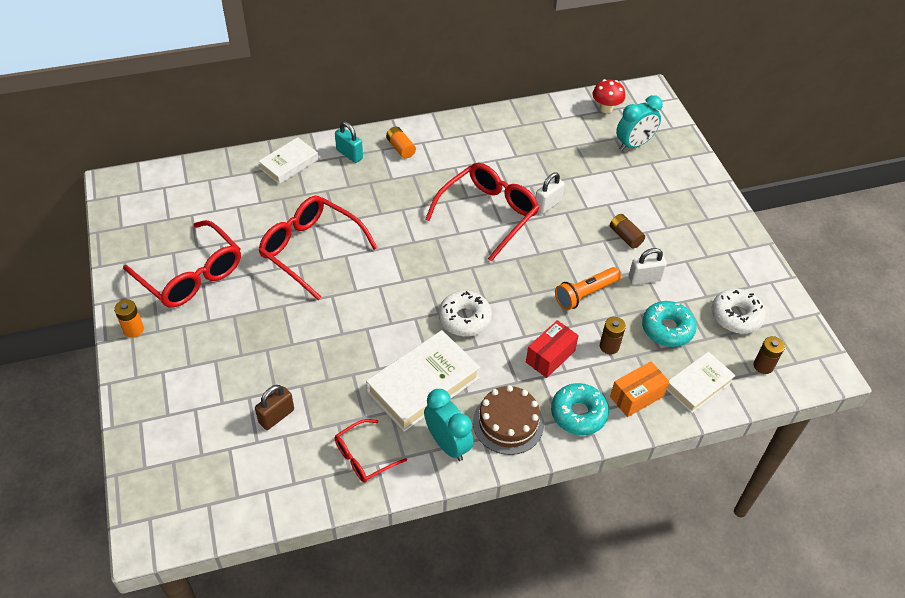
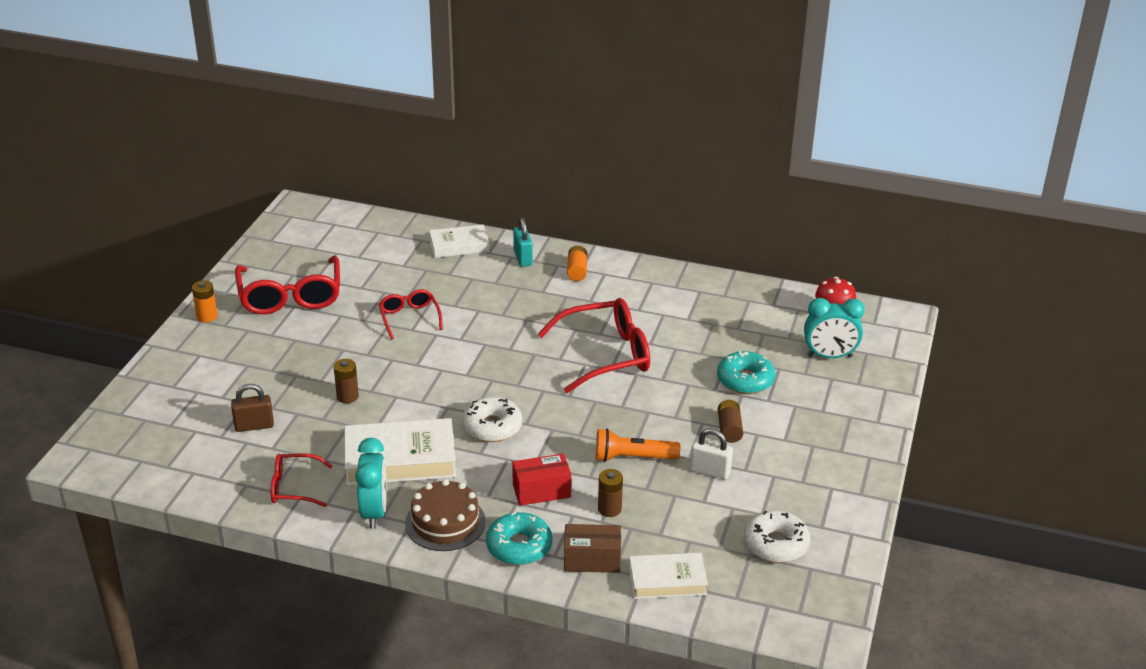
camera: 35 degrees right, 15 degrees down
red glasses [258,196,378,300] -> red glasses [379,289,443,339], size x0.55
white padlock [535,172,565,214] -> none
orange box [610,361,669,417] -> brown box [564,524,621,573]
turquoise donut [642,301,697,347] -> turquoise donut moved to [717,351,776,394]
brown battery [754,336,785,374] -> brown battery moved to [334,359,359,403]

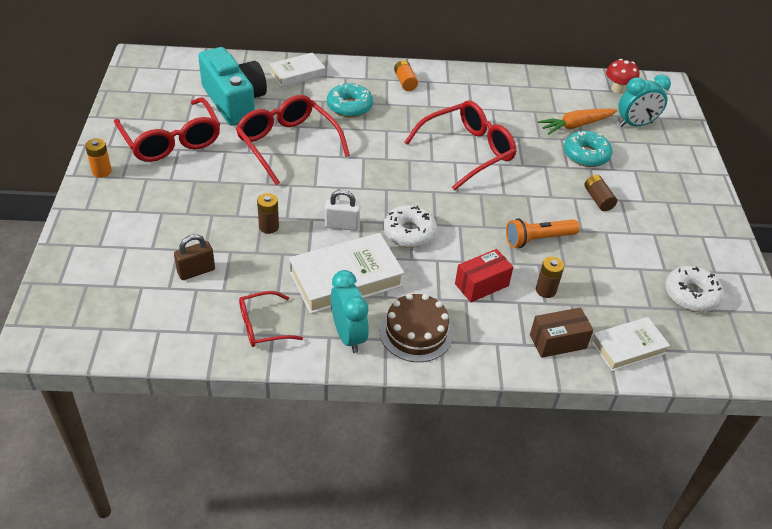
camera: 20 degrees left, 10 degrees up
red glasses [379,289,443,339] -> red glasses [236,95,350,185], size x1.81
turquoise donut [486,512,552,565] -> turquoise donut moved to [327,83,373,117]
turquoise padlock [513,218,533,267] -> none
white padlock [690,428,733,480] -> white padlock moved to [325,190,360,231]
none -> turquoise camera [198,47,267,126]
none -> orange carrot [538,109,618,135]

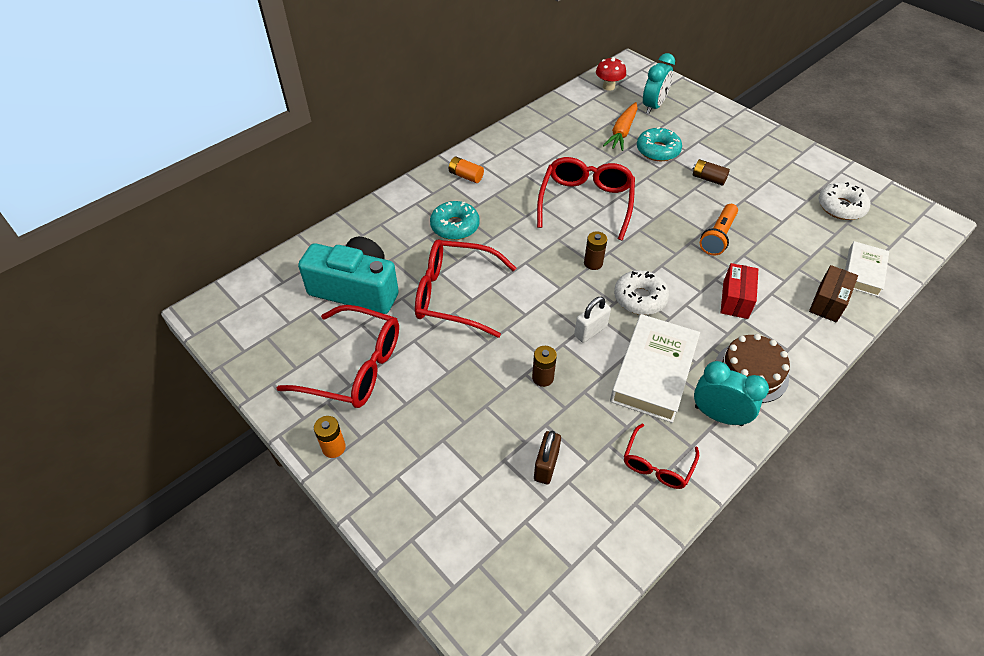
camera: 40 degrees left, 5 degrees up
white book [269,53,325,87] -> none
brown battery [536,257,564,298] -> brown battery moved to [584,231,607,270]

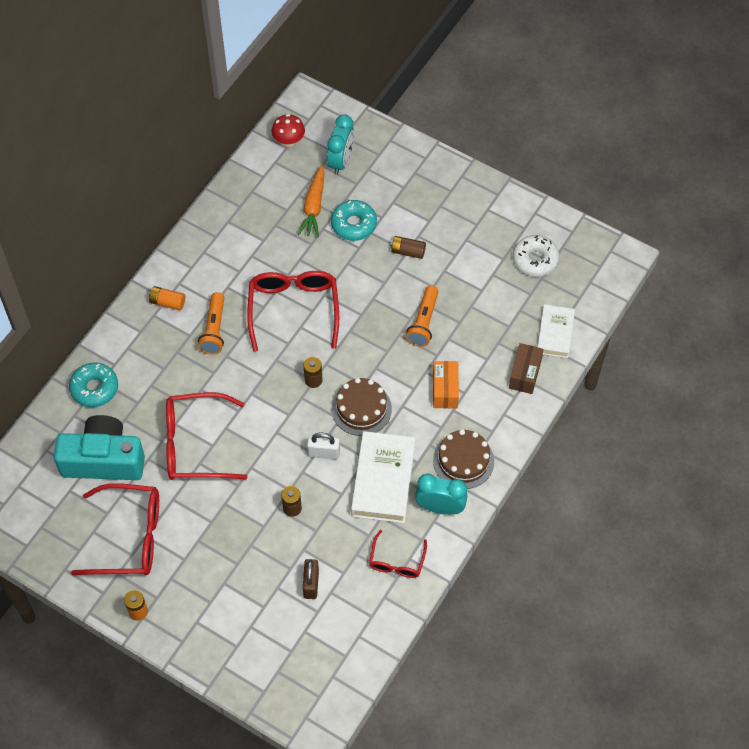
camera: 15 degrees left, 10 degrees up
turquoise donut [430,201,480,240] -> turquoise donut moved to [69,362,118,407]
white padlock [574,297,611,343] -> white padlock turned 60 degrees clockwise [307,433,340,460]
white donut [614,270,669,315] -> brown cake [332,378,392,436]
red box [721,263,758,319] -> orange box [433,361,459,409]
none -> orange flashlight [198,292,224,354]

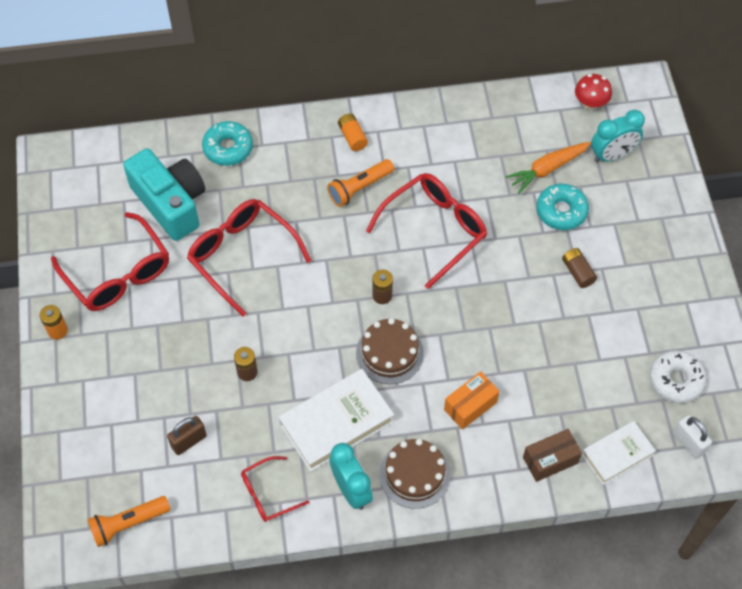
camera: 50 degrees right, 0 degrees up
white padlock [307,433,340,460] -> white padlock moved to [674,415,712,459]
orange flashlight [406,286,438,347] -> orange flashlight moved to [87,496,171,547]

